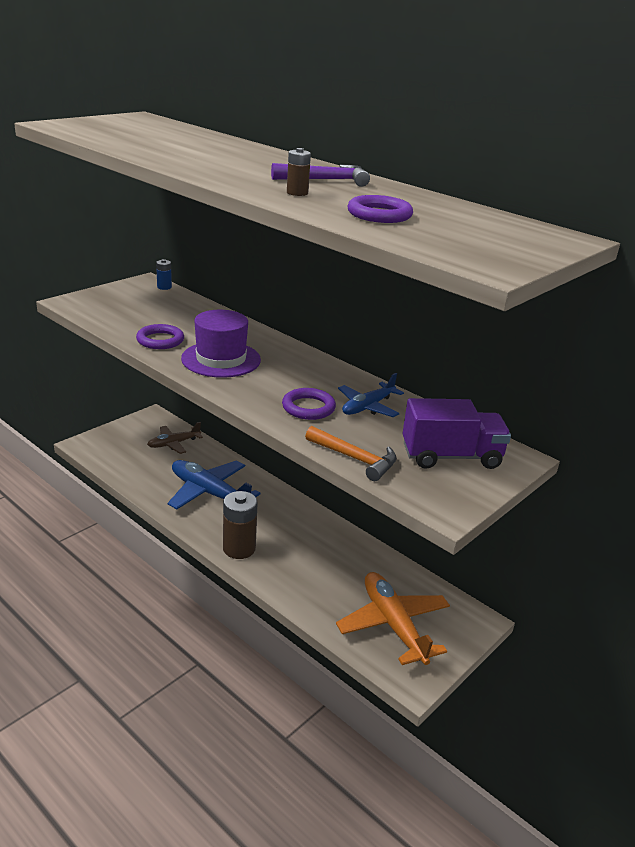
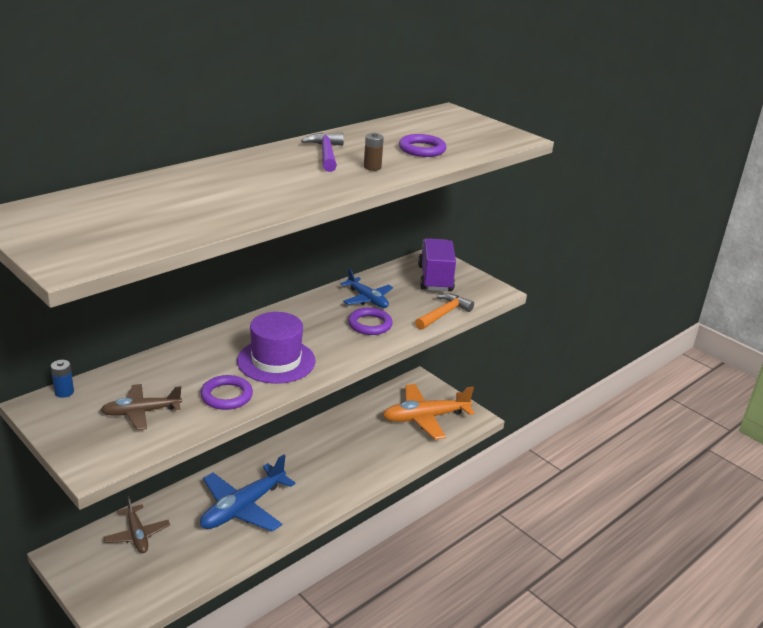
camera: 85 degrees left, 0 degrees up
brown battery [223,491,258,559] -> none
none -> brown plane [101,384,182,430]

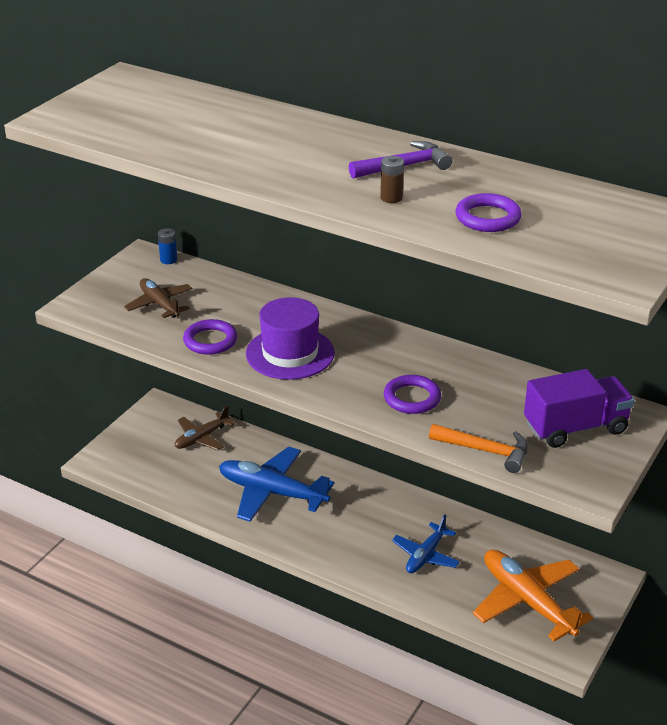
camera: 75 degrees right, 5 degrees up
blue plane [340,269,393,308] -> blue plane moved to [392,514,460,573]

